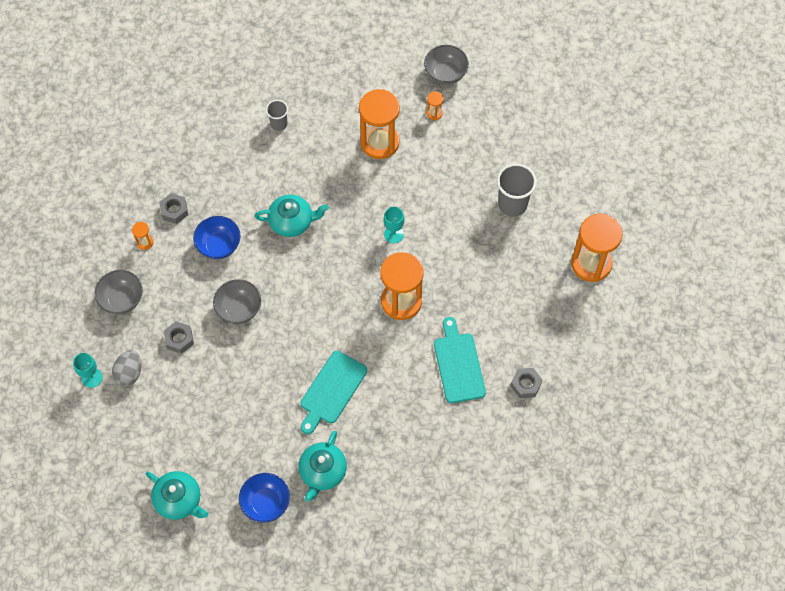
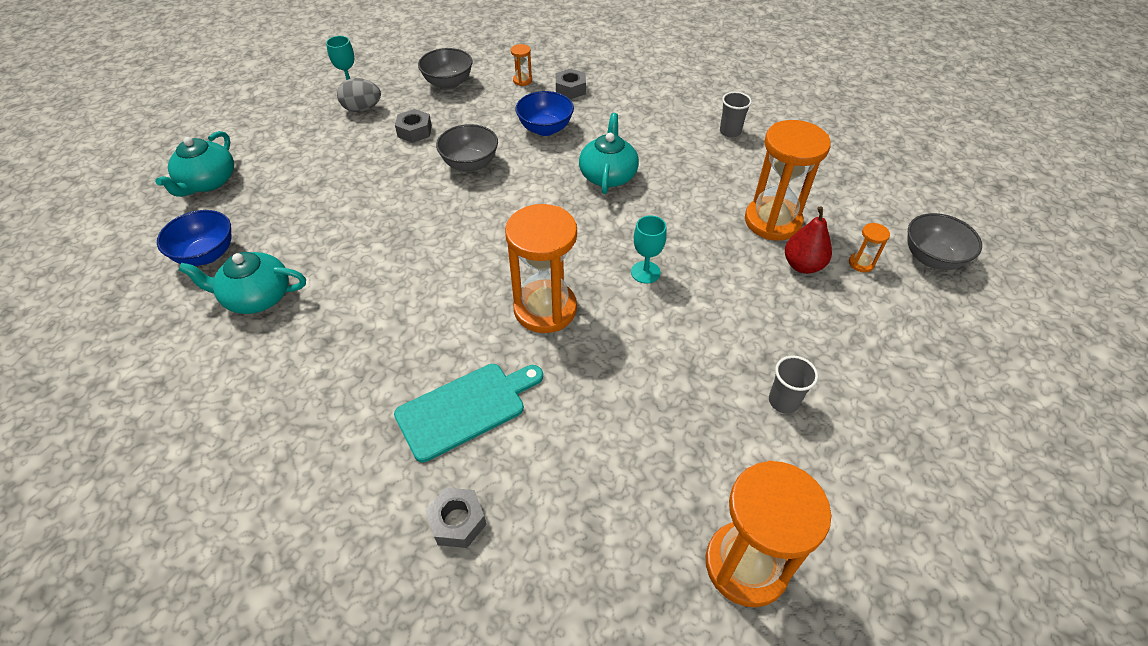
camera: 70 degrees right, 15 degrees down
turquoise teapot [254,194,329,237] -> turquoise teapot turned 150 degrees counterclockwise [579,113,639,194]
turquoise cutting board [300,351,367,434] -> none
grey cup [497,163,537,217] -> grey cup [769,356,818,414], size x0.59
none -> red pear [785,206,832,274]

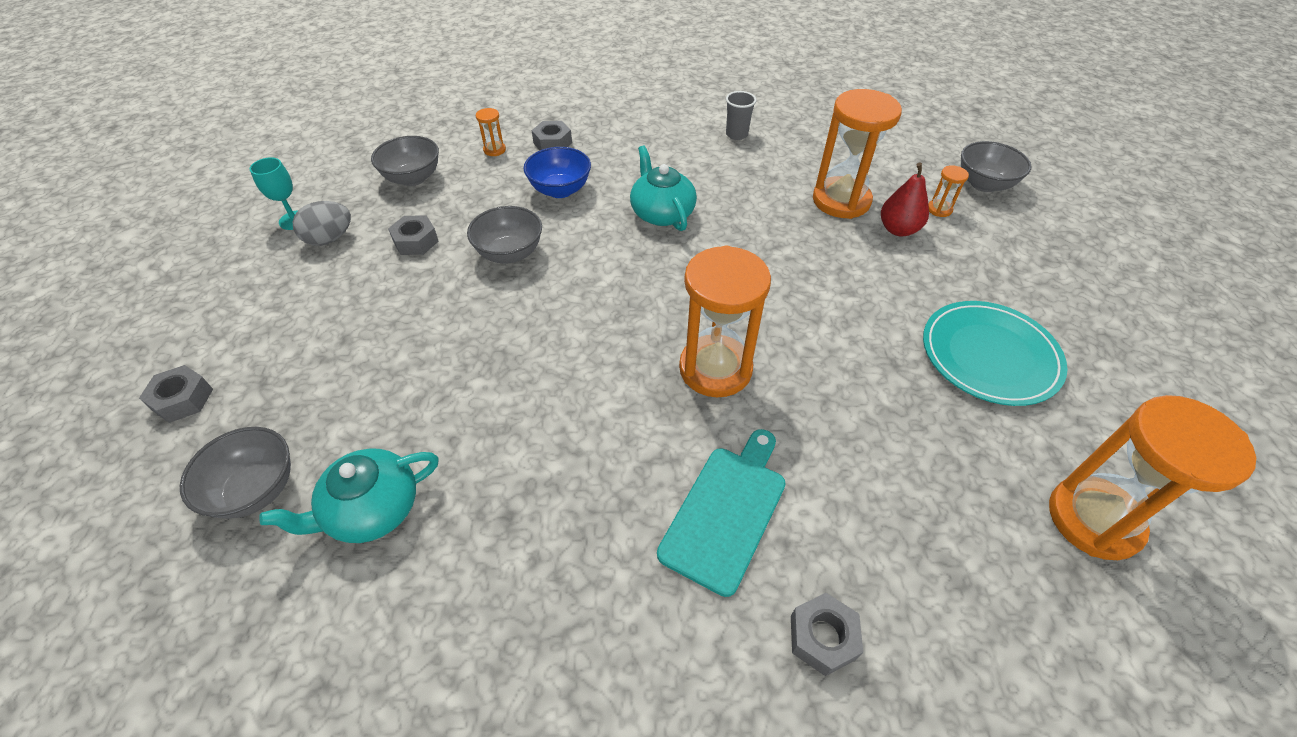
camera: 30 degrees left, 0 degrees up
turquoise teapot [155,131,234,197] -> grey nut [139,365,213,423]
blue bowl [157,210,231,266] -> grey bowl [180,427,291,519]
turquoise goblet [631,215,667,284] -> none
grey cup [769,356,818,414] -> turquoise plate [923,301,1068,406]

